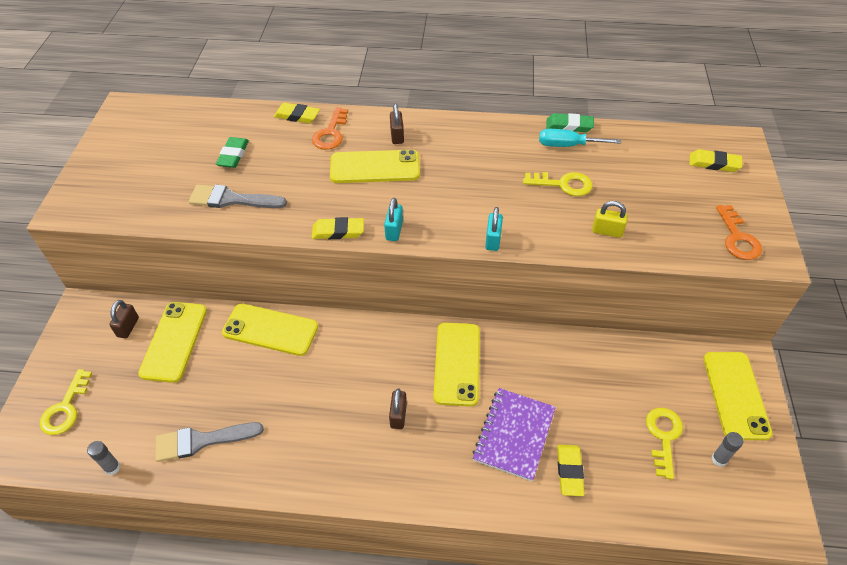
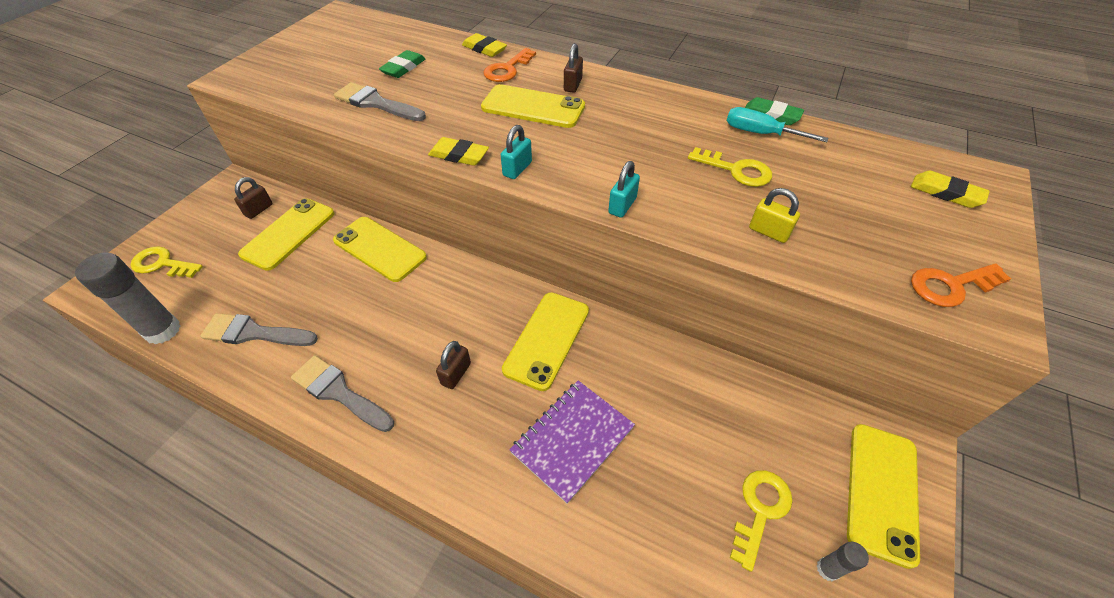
camera: 20 degrees right, 0 degrees up
yellow key [40,369,92,435] -> yellow key turned 75 degrees clockwise [130,246,203,278]
grey glue stick [87,441,121,475] -> grey glue stick [75,252,180,344], size x2.03
yellow eraser [557,445,585,496] -> none
orange key [716,205,762,260] -> orange key turned 60 degrees clockwise [911,263,1011,307]
none -> grey brush [291,355,394,432]

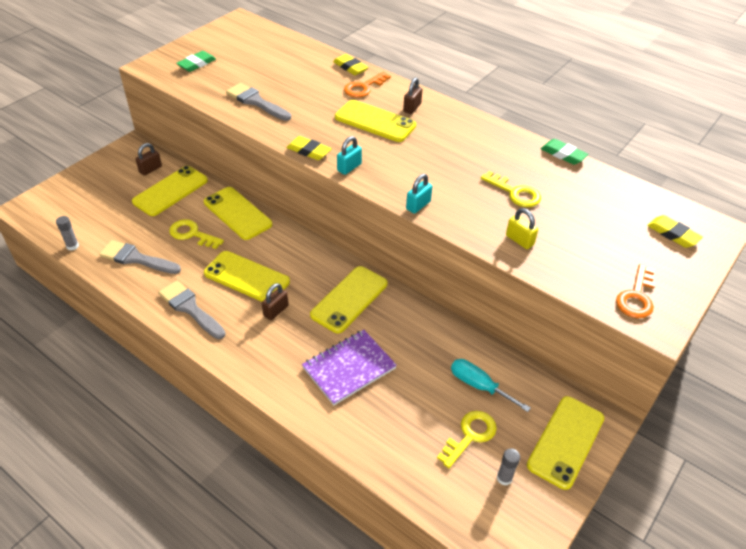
camera: 10 degrees right, 5 degrees down
grey glue stick [75,252,180,344] -> grey glue stick [56,216,79,251], size x0.49
yellow key [130,246,203,278] -> yellow key moved to [169,219,224,249]
green eraser [379,50,425,78] -> green eraser moved to [176,51,216,72]
turquoise screwdriver [727,107,828,142] -> turquoise screwdriver moved to [451,359,531,412]
orange key [911,263,1011,307] -> orange key turned 60 degrees counterclockwise [616,264,655,318]
none -> yellow phone [204,251,290,302]

